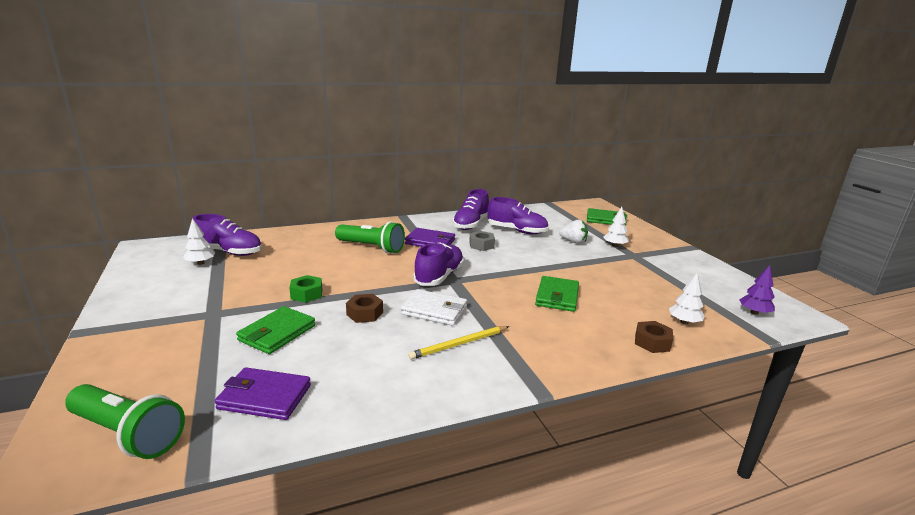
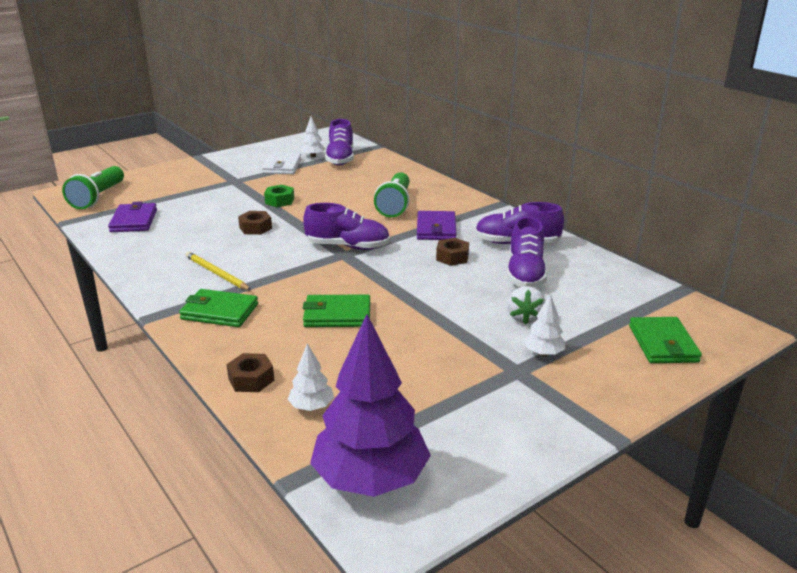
camera: 75 degrees right, 5 degrees up
green wallet [236,306,315,354] -> green wallet moved to [179,289,258,327]
white wallet [401,289,467,326] -> white wallet moved to [262,152,302,174]
grey nut [469,231,495,251] -> brown nut [436,238,469,266]
purple tree [739,265,775,315] -> purple tree [310,314,431,497], size x2.24

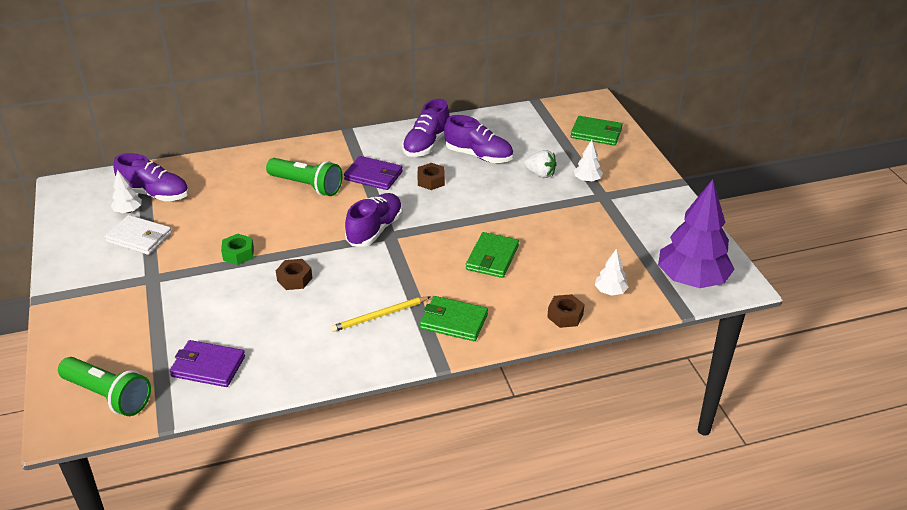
camera: 70 degrees left, 10 degrees up
green wallet [179,289,258,327] -> green wallet turned 75 degrees clockwise [420,296,488,341]

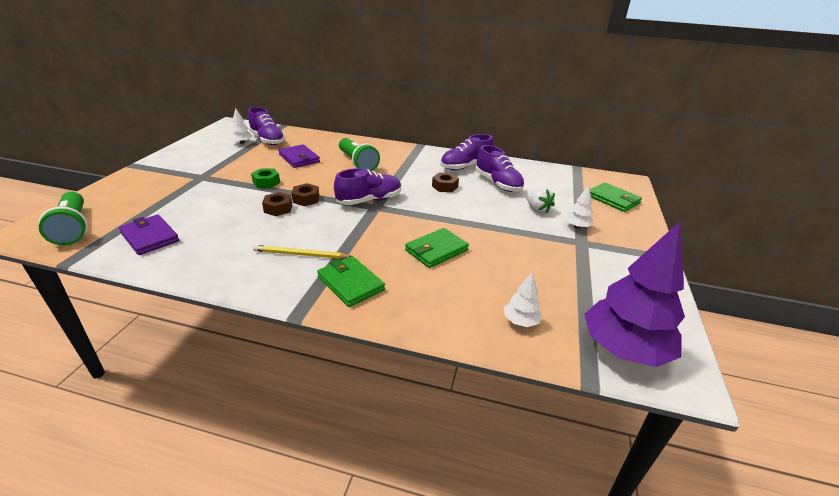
camera: 30 degrees right, 5 degrees down
white wallet [105,215,172,255] -> none
purple wallet [344,156,403,190] -> purple wallet moved to [278,144,320,168]
brown nut [547,294,585,328] -> brown nut moved to [292,183,319,206]

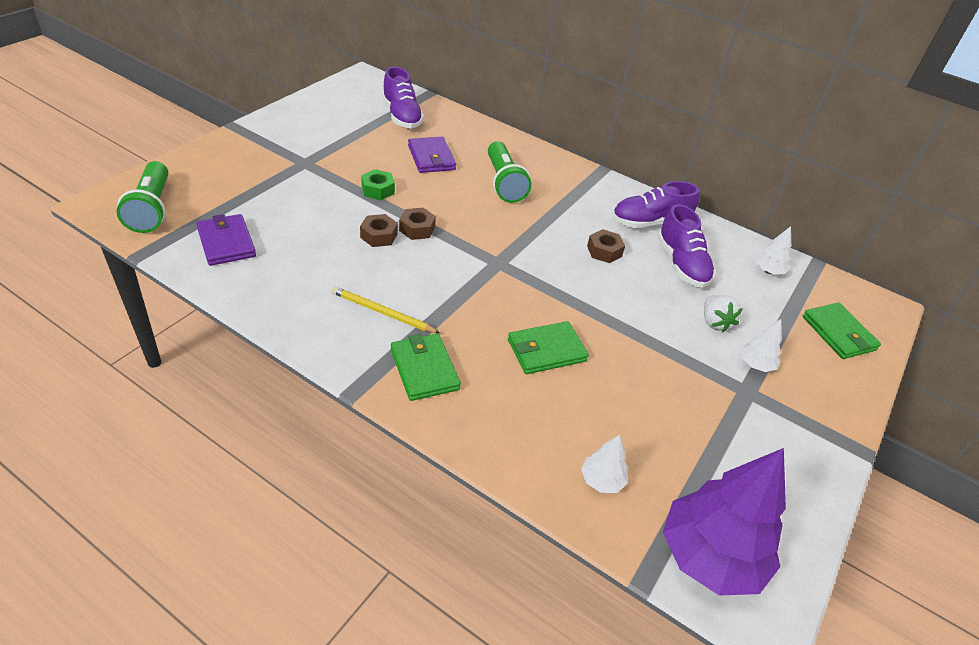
camera: 15 degrees right, 10 degrees up
white tree [230,108,252,144] -> white tree moved to [755,226,791,275]
purple shoe [334,168,401,205] -> none

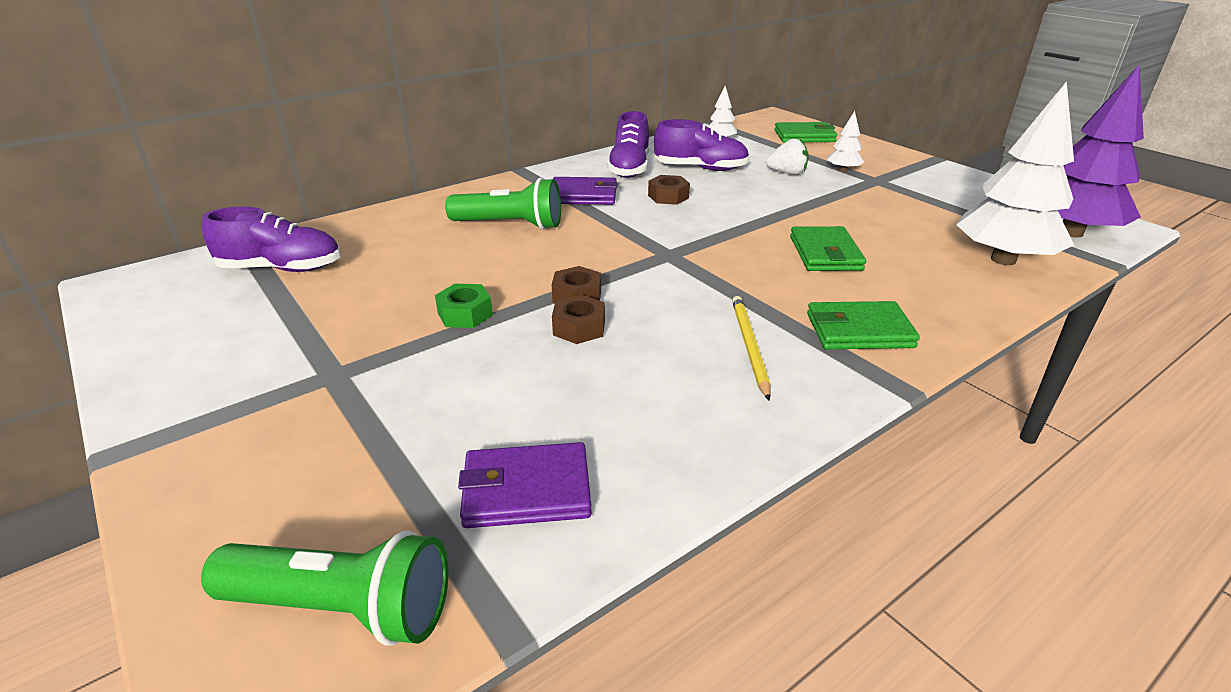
camera: 65 degrees left, 10 degrees down
yellow pencil [331,286,440,333] -> yellow pencil turned 135 degrees clockwise [732,296,770,401]
purple wallet [408,137,456,173] -> purple wallet moved to [553,177,618,205]
white tree [581,435,628,493] -> white tree [956,81,1074,265], size x2.24

